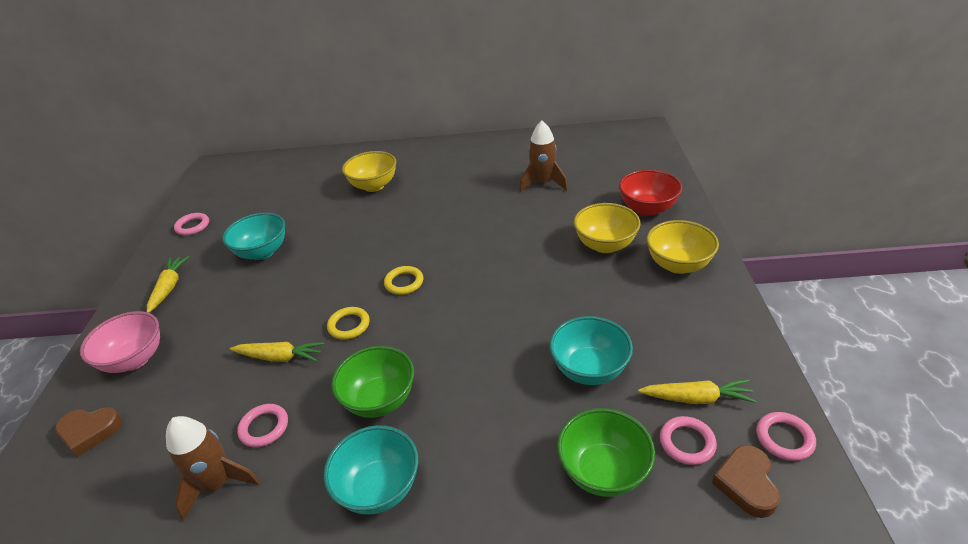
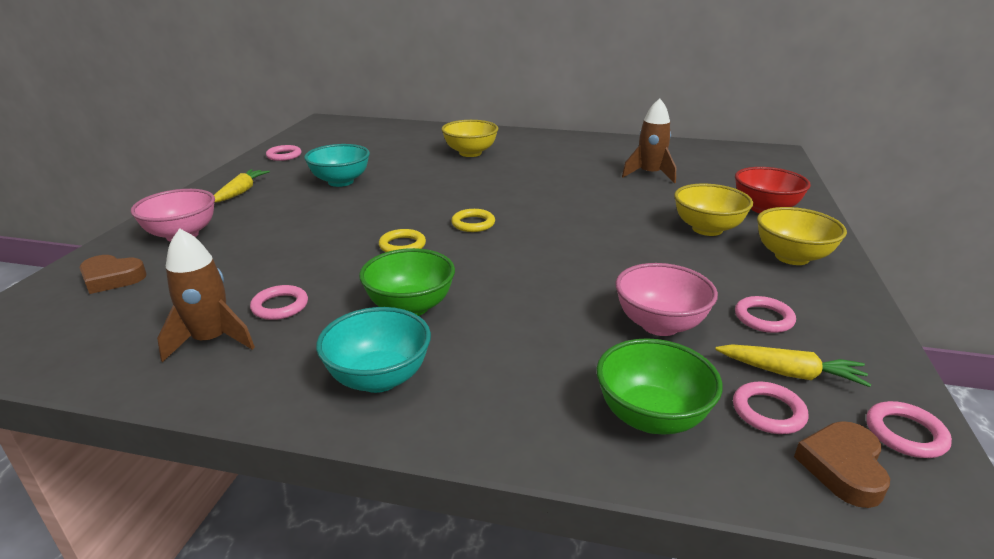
camera: 10 degrees right, 10 degrees down
yellow carrot [230,342,324,362] -> none
turquoise bowl [550,316,633,385] -> pink bowl [615,263,718,336]
none -> pink ring [735,296,796,333]

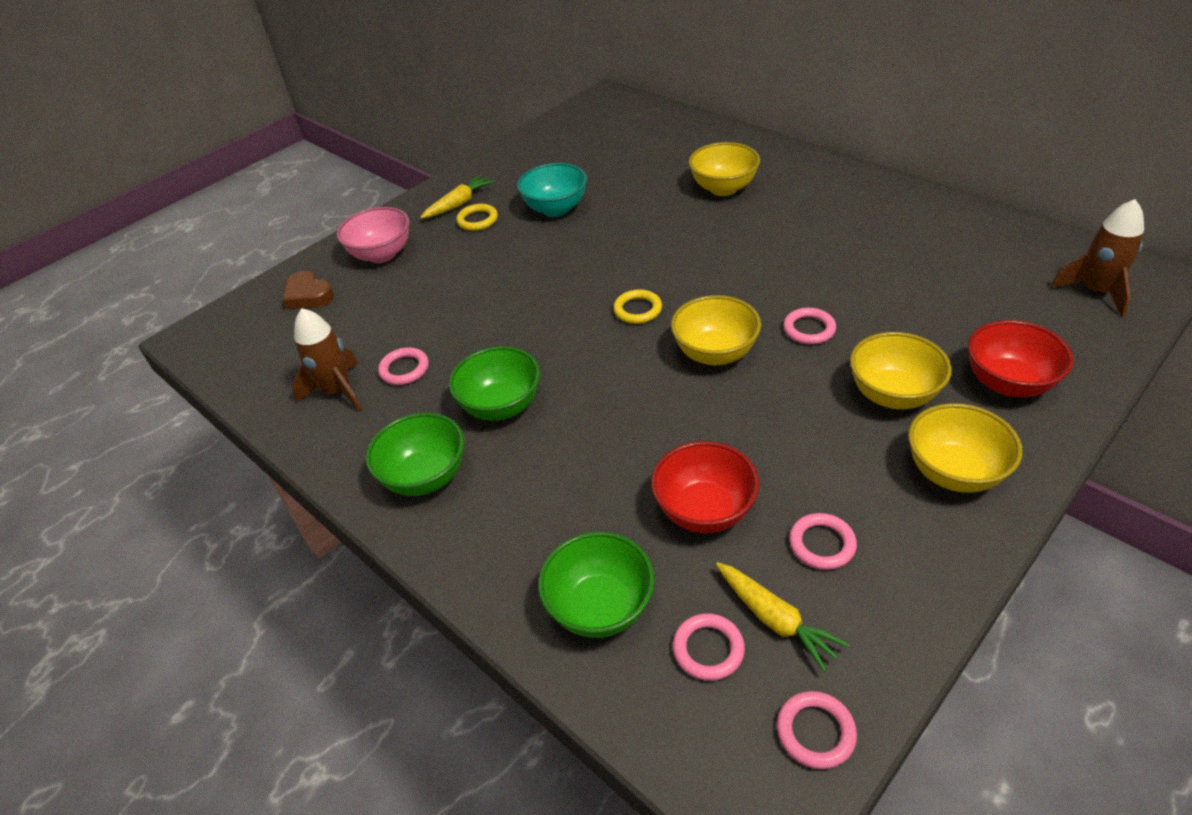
camera: 35 degrees right, 15 degrees up
pink ring [266,145,301,161] -> pink ring moved to [783,308,836,345]
turquoise bowl [316,307,431,393] -> green bowl [366,413,464,496]
yellow ring [379,229,426,252] -> yellow ring moved to [456,204,498,231]
pink bowl [615,263,718,336] -> red bowl [651,441,760,533]
brown rocket [622,98,676,183] -> brown rocket moved to [1050,199,1144,317]
brown heart [794,421,890,508] -> none
none -> yellow bowl [671,295,761,365]

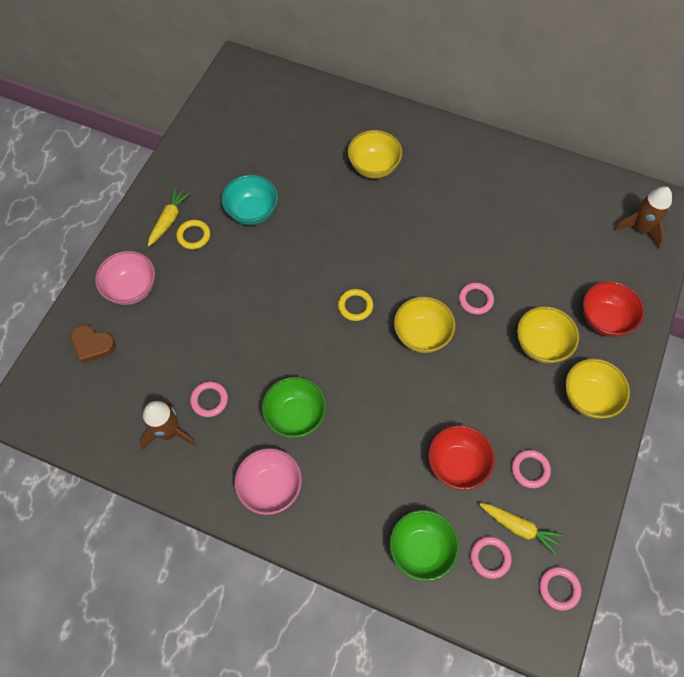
camera: 25 degrees left, 20 degrees up
green bowl [366,413,464,496] -> pink bowl [235,448,302,515]

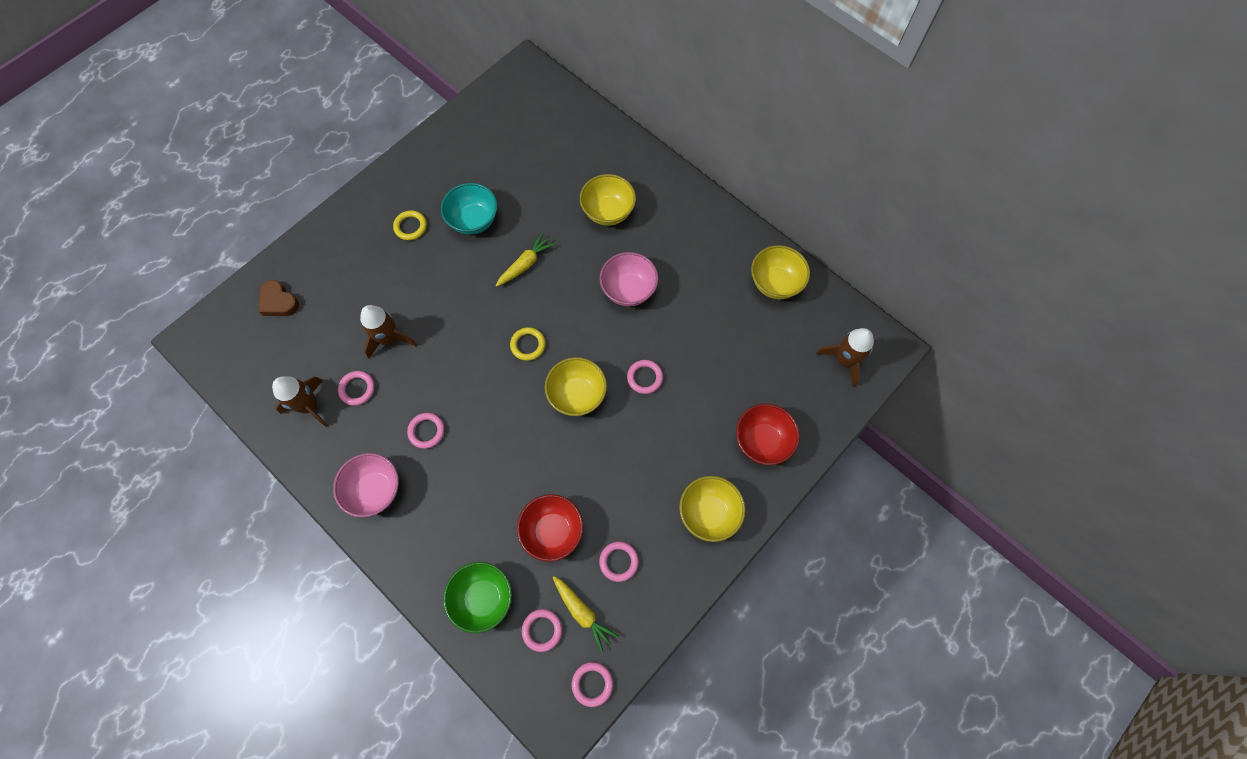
camera: 20 degrees right, 5 degrees up
pink bowl [95,251,155,305] -> pink bowl moved to [600,252,659,306]
yellow carrot [148,187,191,246] -> yellow carrot moved to [495,233,555,287]
green bowl [262,377,326,438] -> pink ring [407,413,445,449]
yellow bowl [517,306,579,363] -> yellow bowl moved to [751,245,810,299]
none -> brown rocket [360,305,417,359]

